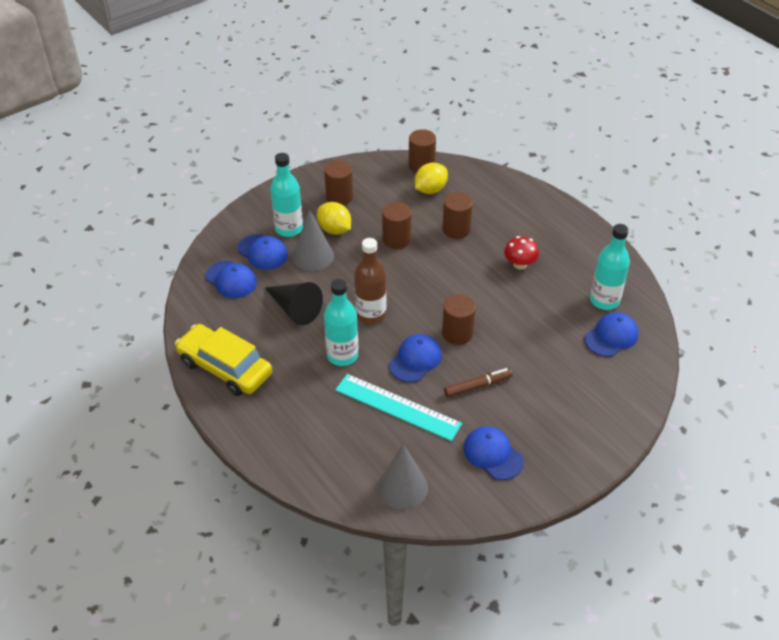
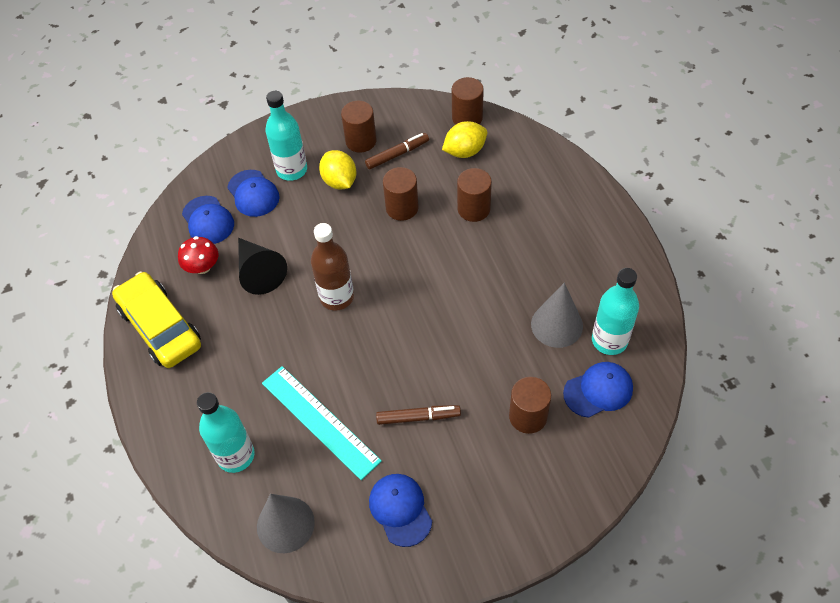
camera: 20 degrees right, 10 degrees up
grey cone [292,209,334,271] -> grey cone moved to [531,283,583,348]
turquoise bottle [324,279,358,366] -> turquoise bottle moved to [197,392,254,473]
blue cap [389,334,442,383] -> none
brown cylinder [442,294,476,345] -> brown cylinder moved to [509,377,551,434]
red mushroom [504,236,539,270] -> red mushroom moved to [178,236,218,274]
none -> brown marker [365,133,429,169]

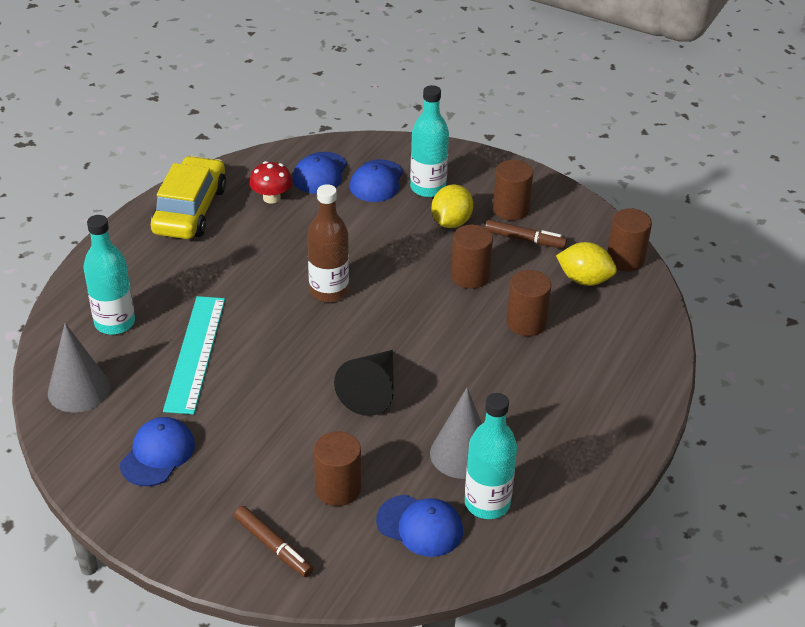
camera: 45 degrees right, 15 degrees down
black cone [238,238,287,295] -> black cone moved to [334,350,394,416]
brown marker [376,405,461,425] -> brown marker moved to [234,506,313,577]

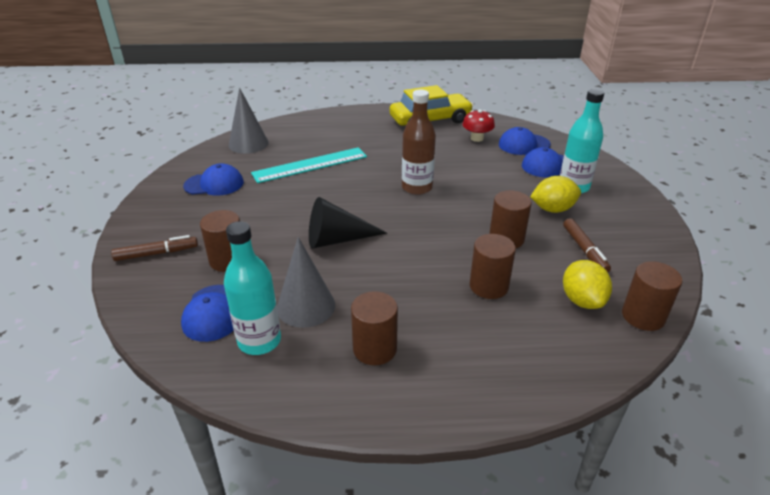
camera: 60 degrees right, 5 degrees down
turquoise bottle [84,215,135,335] -> none
brown marker [234,506,313,577] -> brown marker turned 120 degrees counterclockwise [111,235,198,261]
brown cylinder [493,160,533,220] -> brown cylinder moved to [351,291,398,365]

